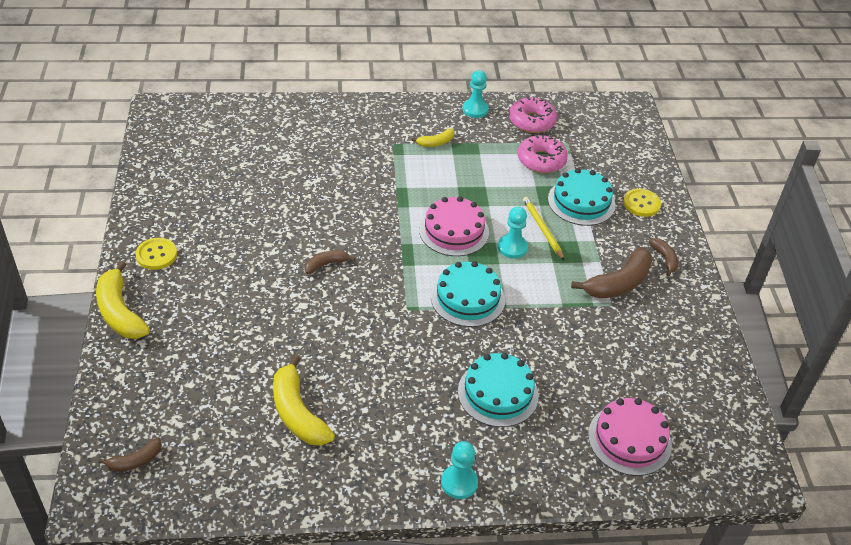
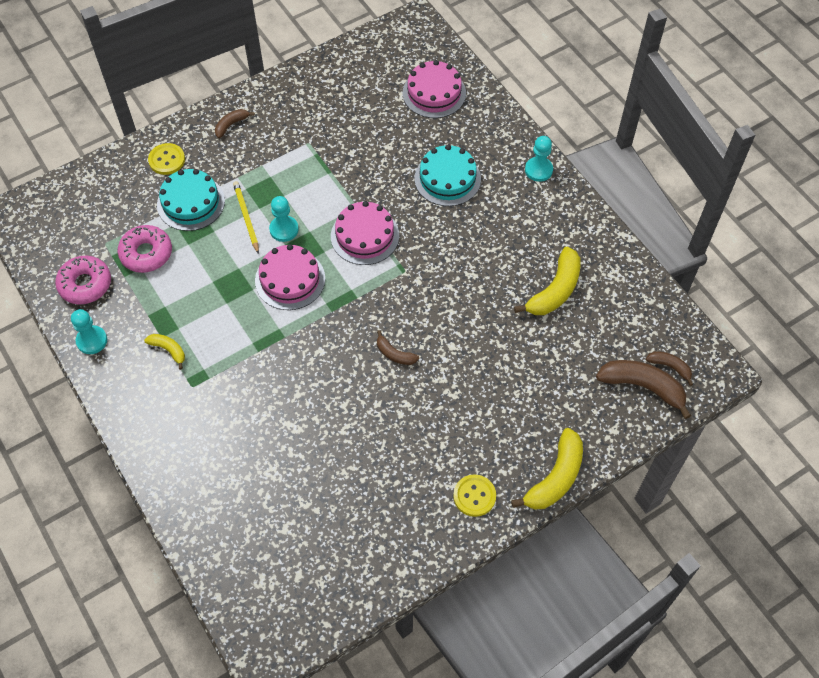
camera: 115 degrees left, 15 degrees up
turquoise cake [431,261,505,327] -> pink cake [331,201,399,265]
yellow pencil [523,197,565,261] -> yellow pencil turned 120 degrees clockwise [233,181,259,254]
brown banana [571,247,653,299] -> brown banana moved to [596,360,691,419]

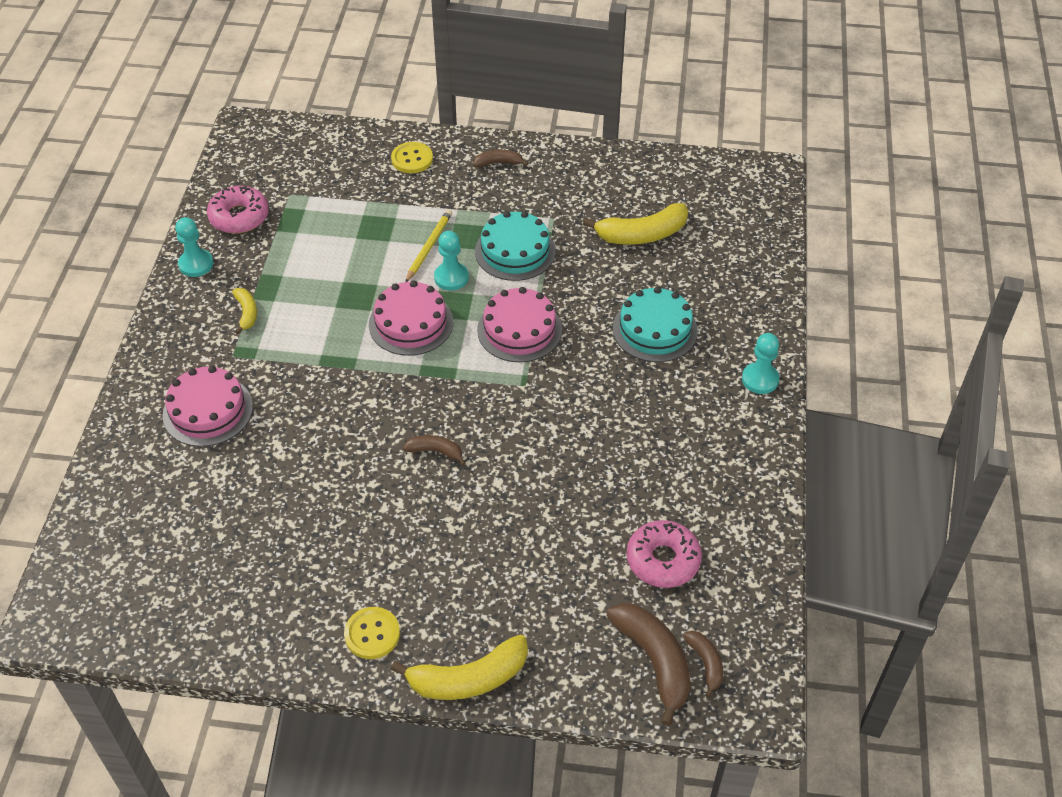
camera: 40 degrees right, 10 degrees down
pink donut [118,225,172,273] -> pink donut moved to [627,520,702,588]
turquoise cake [157,169,225,231] -> turquoise cake moved to [475,211,556,281]
brown banana [377,330,419,365] -> brown banana turned 120 degrees clockwise [403,435,466,466]
pink cake [403,60,466,118] -> pink cake moved to [163,366,253,447]
yellow banana [514,247,581,315] -> yellow banana moved to [583,203,688,245]

